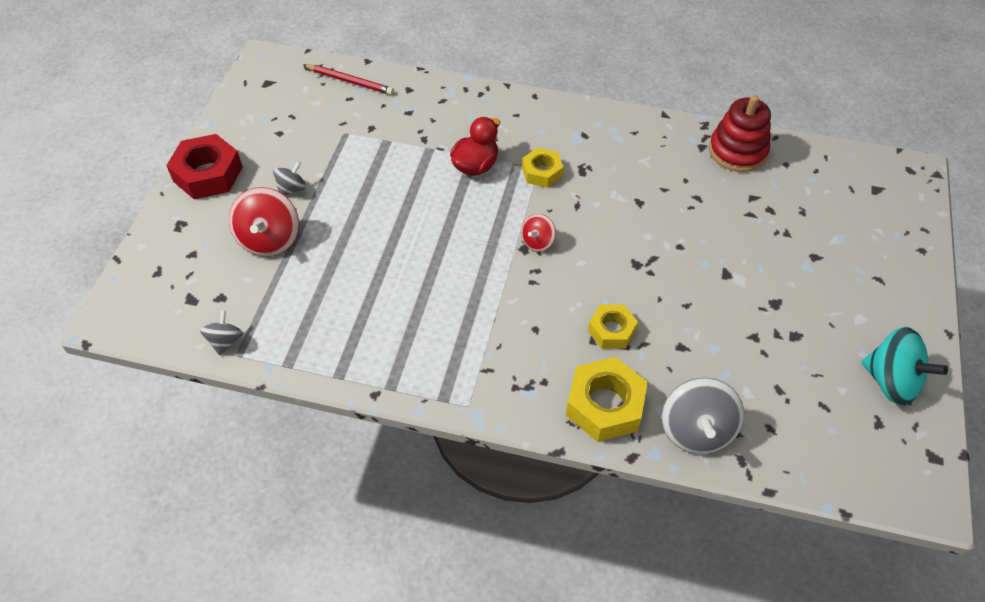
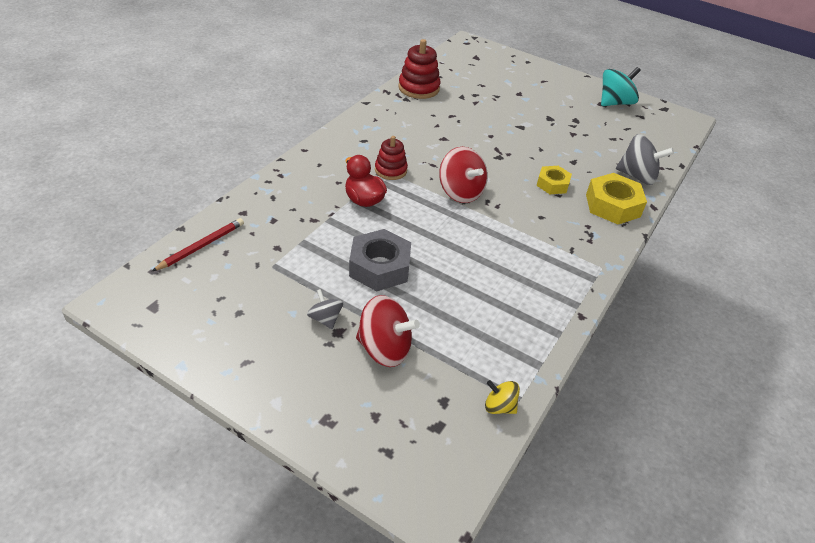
camera: 75 degrees left, 10 degrees down
red nut [166,134,243,199] -> none
grey spinning top [200,310,243,355] -> yellow spinning top [485,380,520,414]
red spinning top [521,214,556,252] -> red spinning top [439,147,488,203], size x1.83
yellow nut [522,148,564,188] -> red stacking toy [375,136,408,180]
none -> grey nut [349,229,411,291]

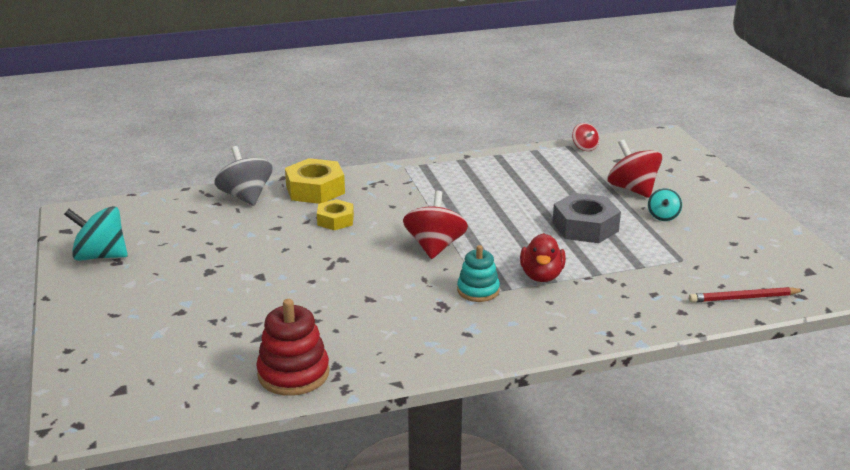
camera: 135 degrees left, 15 degrees down
grey spinning top [307,289,343,329] -> turquoise spinning top [648,188,682,221]
red stacking toy [375,136,408,180] -> turquoise stacking toy [457,245,500,302]
yellow spinning top [485,380,520,414] -> red spinning top [572,123,599,151]

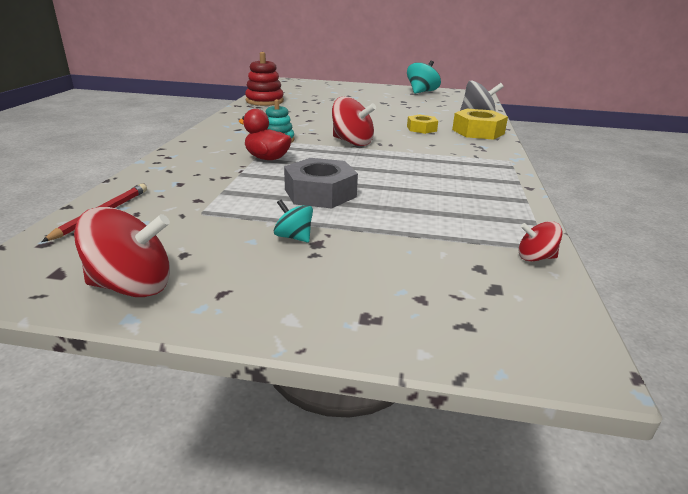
camera: 115 degrees right, 0 degrees up
red spinning top [607,139,662,198] -> red spinning top moved to [74,207,170,297]

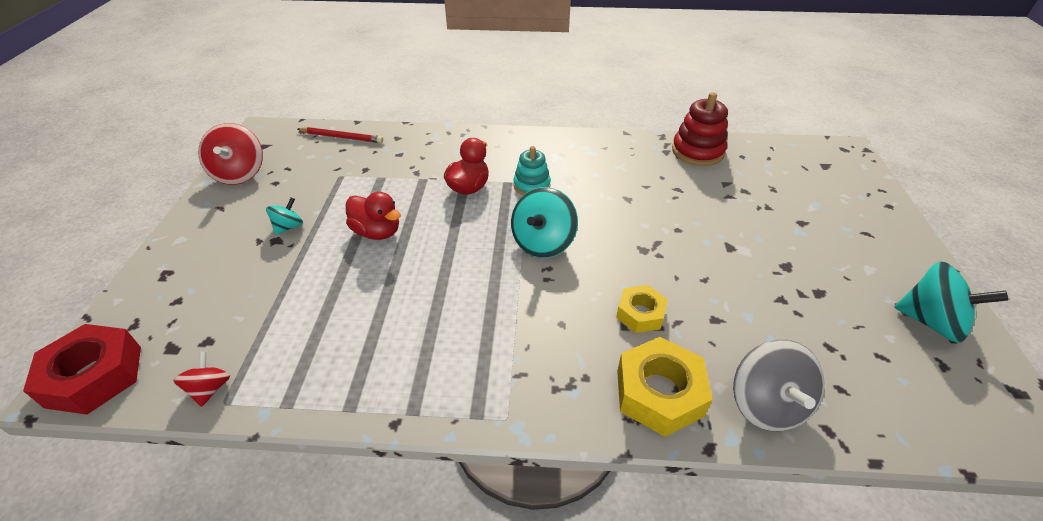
camera: 85 degrees right, 15 degrees up
grey nut [284,158,358,208] -> red duck [346,192,401,240]
red spinning top [332,97,376,146] -> turquoise spinning top [511,187,578,258]
none -> red nut [23,324,141,415]

